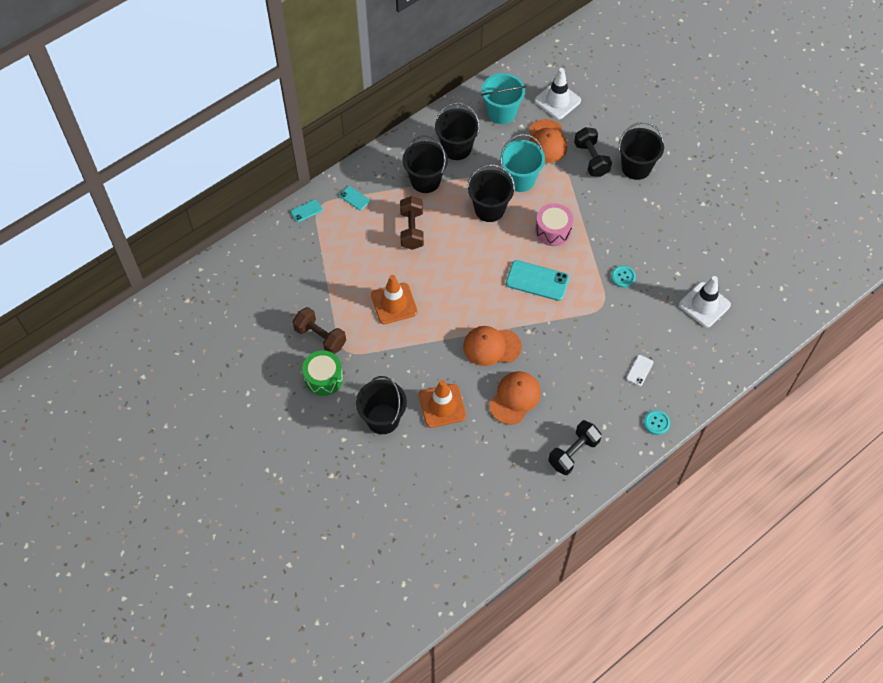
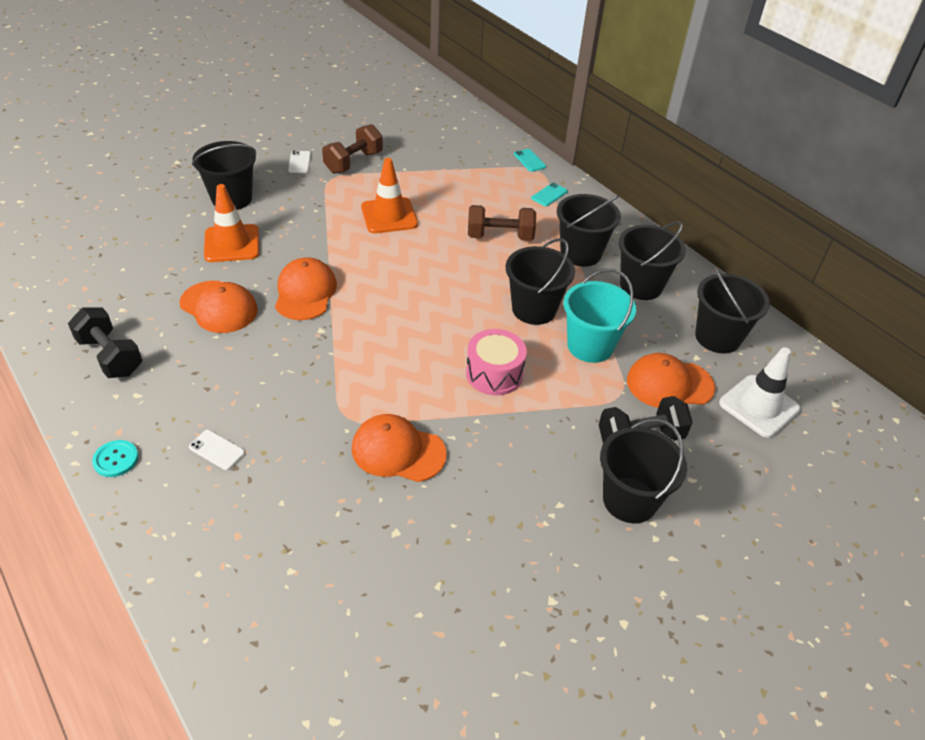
camera: 90 degrees right, 15 degrees down
green drum [302,350,343,396] -> white phone [288,151,311,173]
turquoise bucket [481,73,526,124] -> black bucket [695,266,770,353]
turquoise phone [506,260,569,301] -> none
turquoise button [611,265,636,288] -> orange cap [352,414,447,482]
white traffic cone [679,276,731,328] -> none

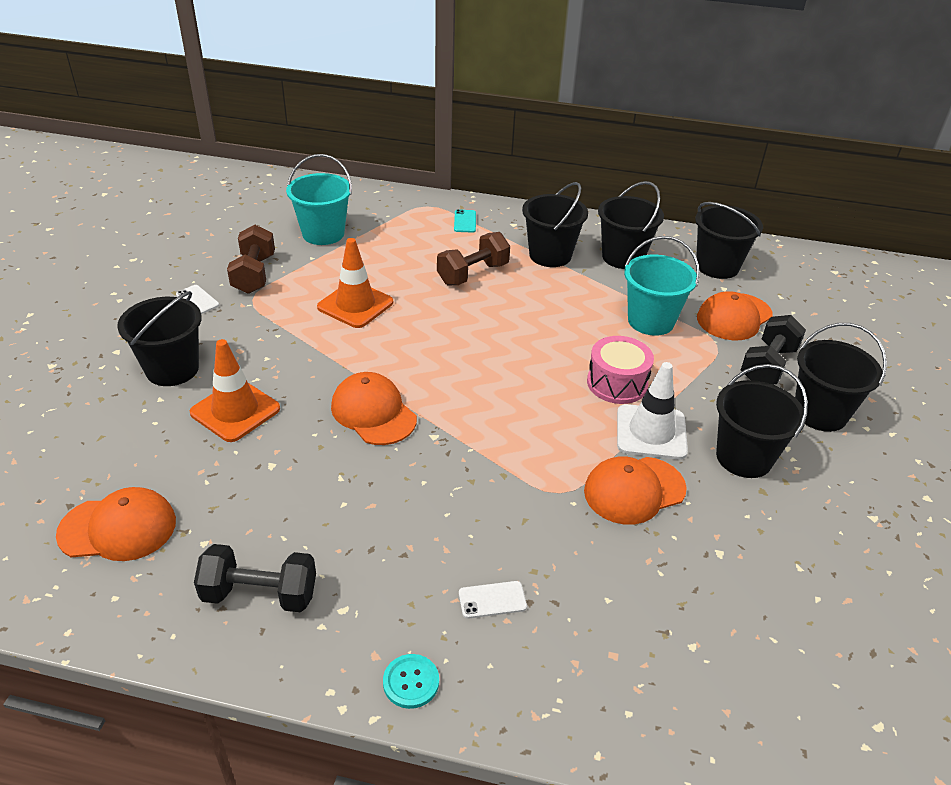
camera: 40 degrees left, 5 degrees down
orange cap [180,281,258,333] -> orange cap moved to [56,487,176,561]
black bucket [506,238,575,325] -> black bucket moved to [716,364,808,478]
turquoise phone [514,149,546,172] -> none
white traffic cone [719,347,800,438] -> white traffic cone moved to [617,362,688,460]
none -> turquoise bucket [286,154,352,245]

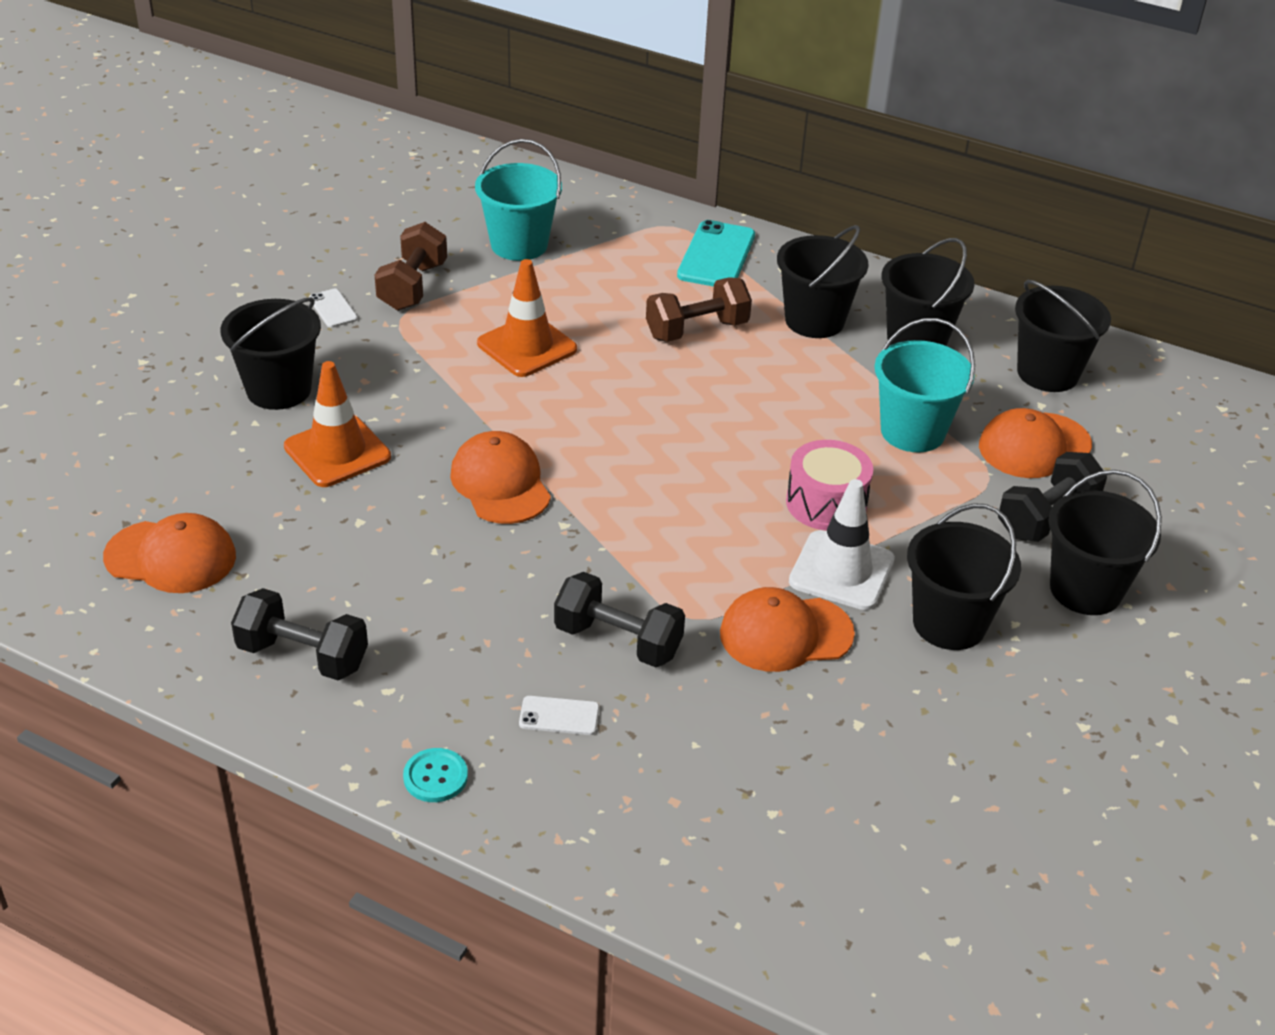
camera: 15 degrees right, 0 degrees up
turquoise phone [454,209,476,233] -> turquoise phone [677,220,755,287], size x1.93
none -> black dumbbell [554,572,685,667]

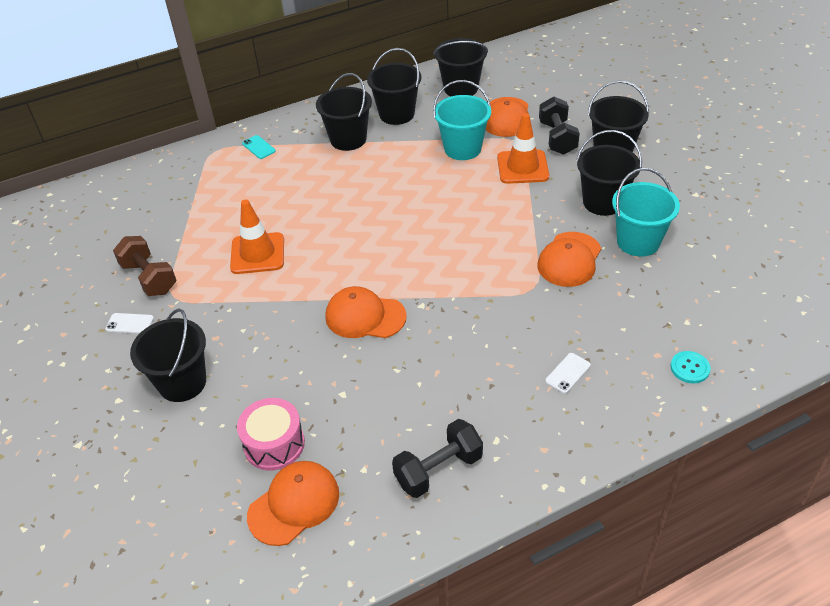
camera: 50 degrees left, 5 degrees up
orange traffic cone [284,361,391,487] -> orange traffic cone moved to [497,113,549,184]
turquoise button [403,748,468,802] -> turquoise button moved to [670,351,711,383]
turquoise bucket [475,139,562,261] -> turquoise bucket moved to [612,168,680,257]
black dumbbell [554,572,685,667] -> none
brown dumbbell [646,277,752,342] -> none
turquoise phone [677,220,755,287] -> turquoise phone [242,135,276,159], size x0.52
pink drum [786,440,873,531] -> pink drum moved to [237,398,305,471]
white traffic cone [789,479,895,610] -> none

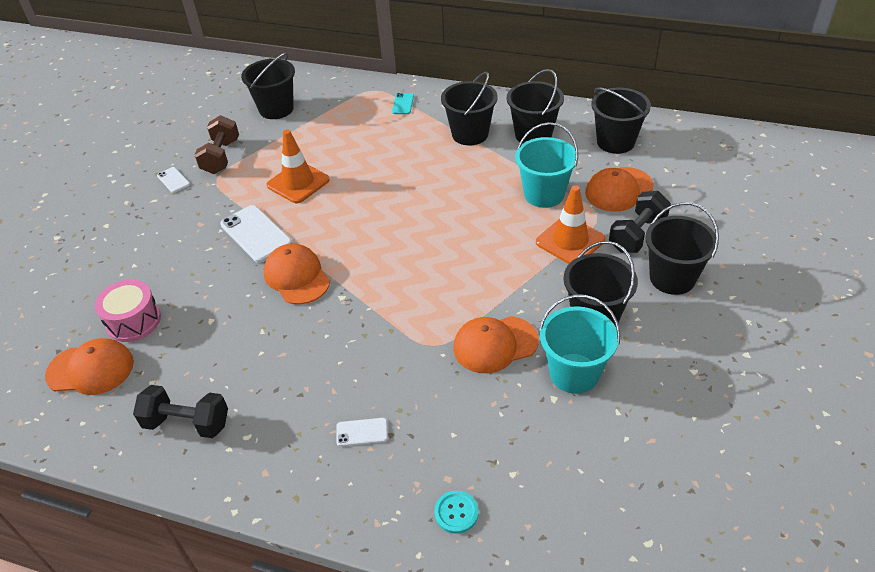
camera: 45 degrees right, 0 degrees up
black bucket [130,308,206,402] -> black bucket moved to [241,53,295,119]
none -> white phone [220,205,292,263]

